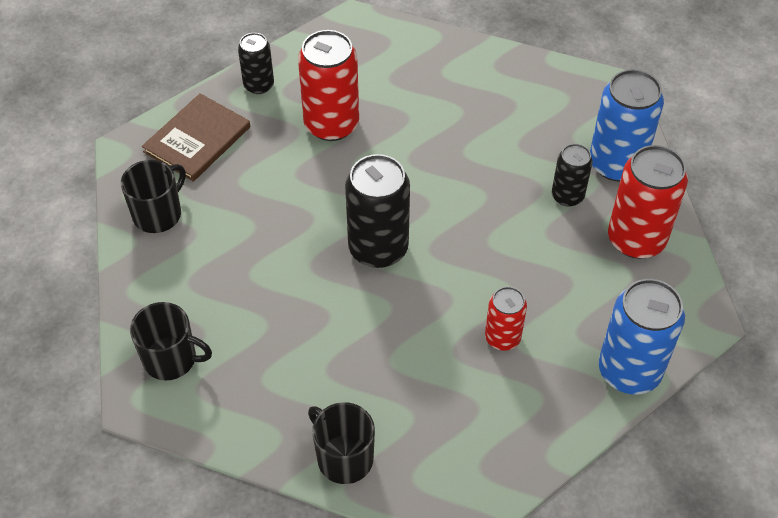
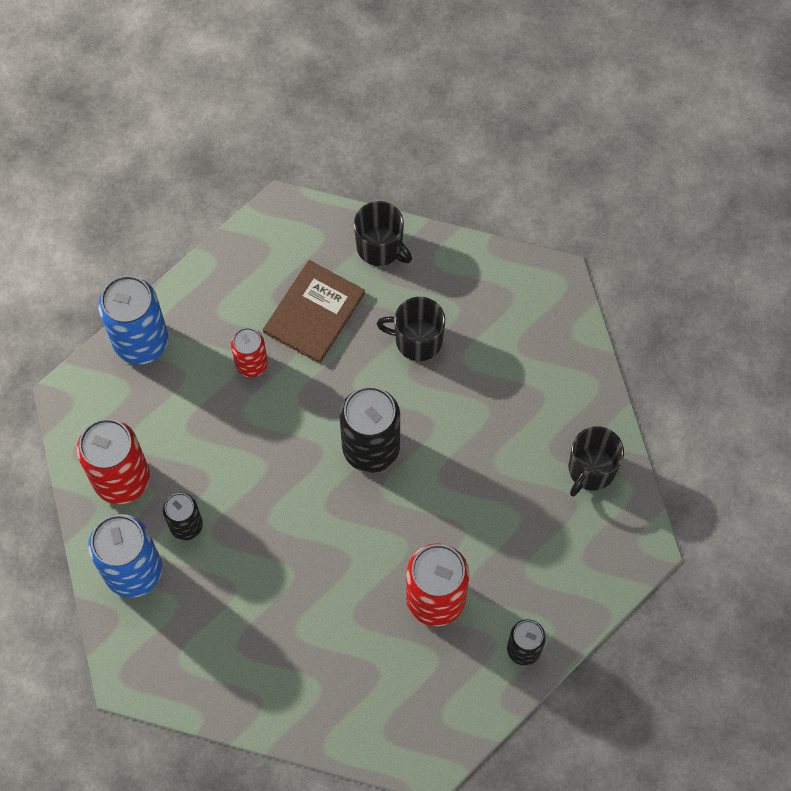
camera: 175 degrees right, 15 degrees up
black mug [130,302,212,380] -> black mug moved to [377,297,445,361]
brown book [142,93,250,182] -> brown book moved to [263,260,365,364]

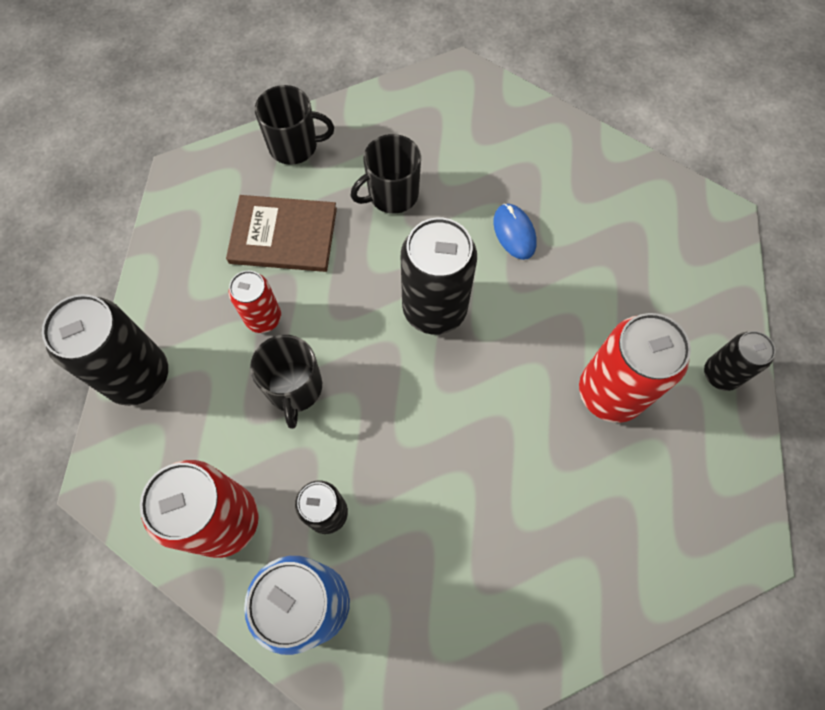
camera: 40 degrees left, 0 degrees up
blue can [98,275,168,365] -> black can [42,294,168,406]
brown book [263,260,365,364] -> brown book turned 75 degrees counterclockwise [226,195,337,272]
black mug [569,426,624,497] -> black mug moved to [250,335,322,429]
none -> blue mouse [493,203,537,260]

